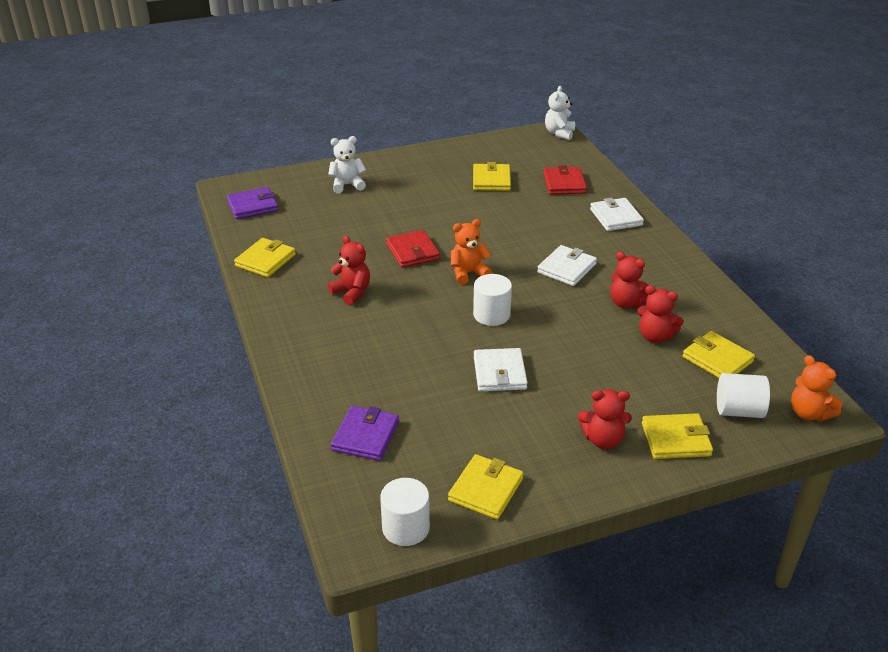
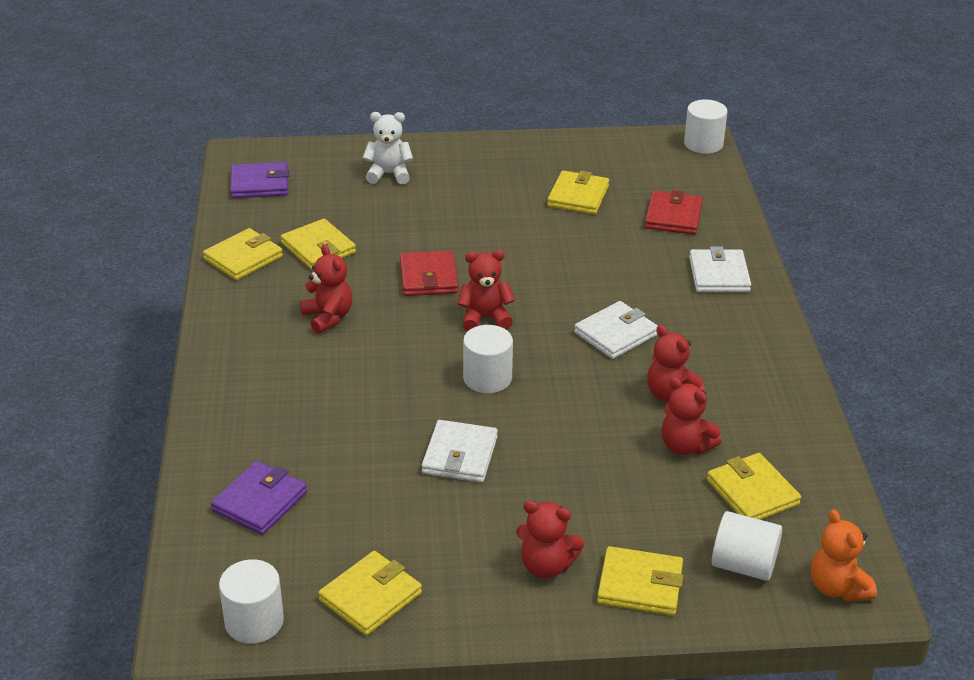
camera: 15 degrees right, 0 degrees up
orange teddy bear [451,219,492,285] -> red teddy bear [458,250,515,331]
white teddy bear [545,86,575,140] -> white cylinder [684,100,727,154]
none -> yellow wallet [281,219,356,270]

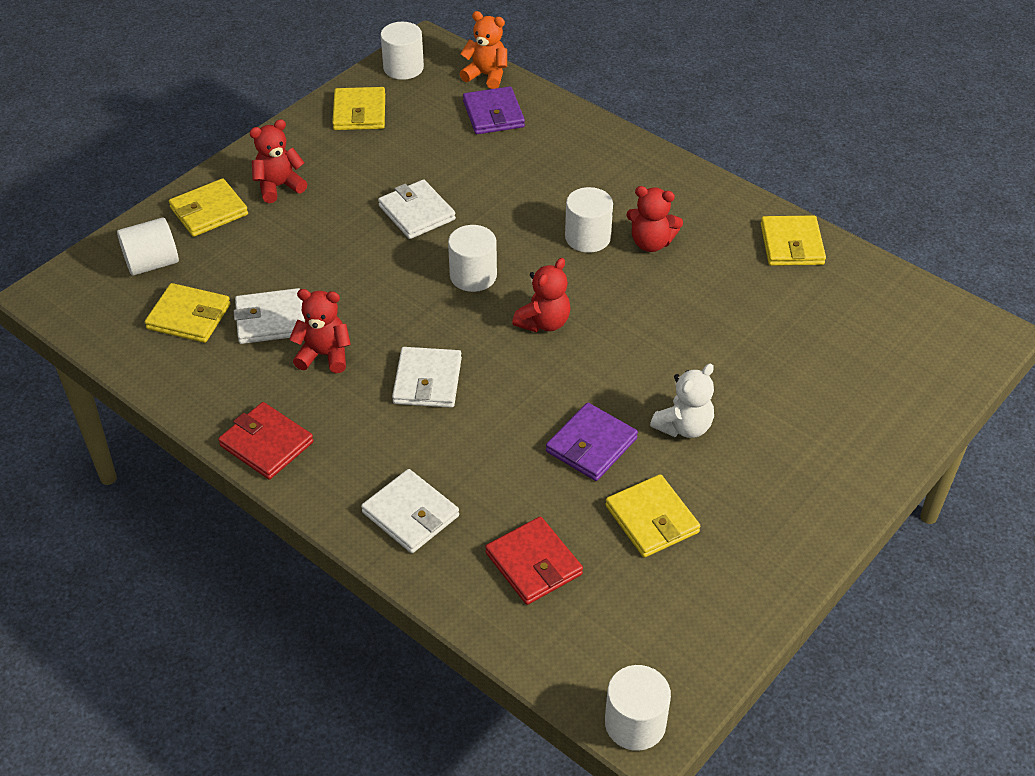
camera: 135 degrees right, 10 degrees up
purple wallet [231,162,289,198] -> purple wallet moved to [546,403,638,481]
yellow wallet [281,219,356,270] -> none
white teddy bear [363,112,413,184] -> white teddy bear moved to [650,364,714,438]
red wallet [400,251,458,296] -> red wallet moved to [218,402,314,479]
red teddy bear [661,377,722,455] -> white wallet [234,288,305,344]
orange teddy bear [811,509,877,601] -> orange teddy bear moved to [460,11,507,89]
none -> white cylinder [565,187,613,253]

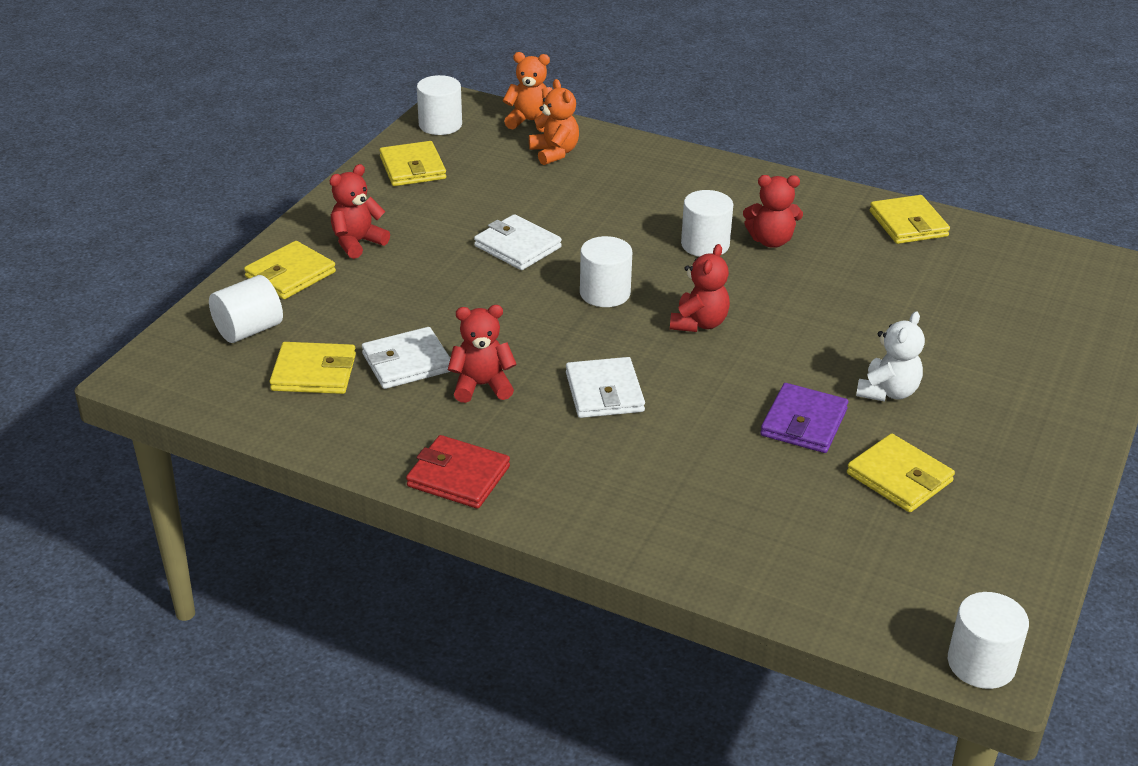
camera: 15 degrees left, 10 degrees down
white wallet [361,469,459,553] -> none
purple wallet [463,86,525,134] -> orange teddy bear [529,79,579,165]
red wallet [485,517,583,605] -> none

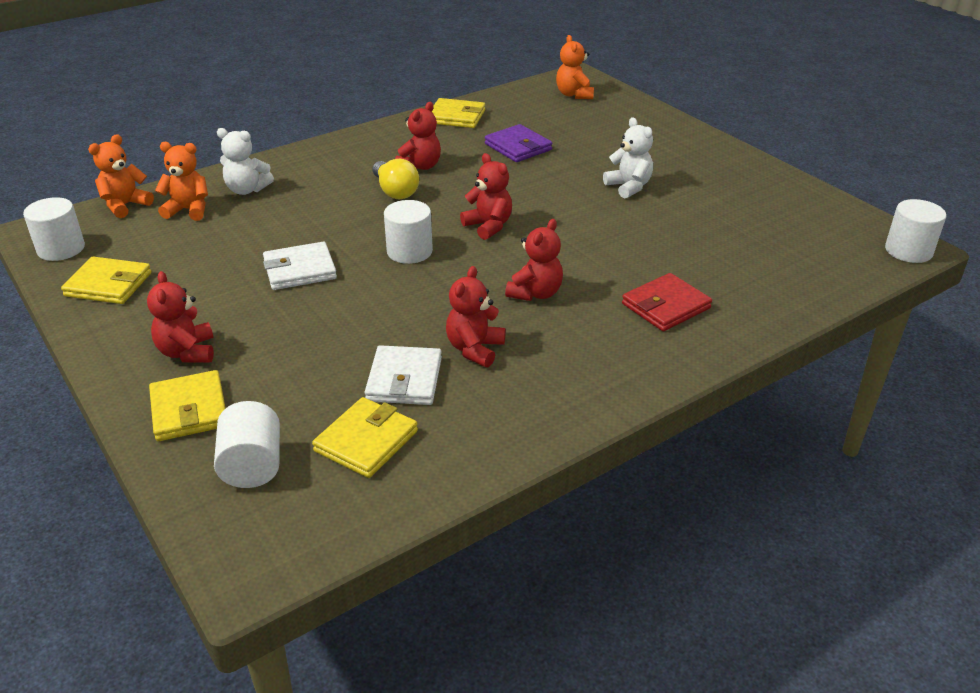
camera: 60 degrees left, 0 degrees up
red wallet [406,435,510,509] -> red wallet moved to [622,273,712,331]
white wallet [566,357,645,418] -> red teddy bear [505,219,563,301]
white cylinder [681,190,733,257] -> yellow light bulb [373,159,419,199]
purple wallet [760,383,848,453] -> purple wallet moved to [485,124,552,162]
yellow wallet [847,434,955,512] -> none
none -> white teddy bear [217,128,274,195]
none -> orange teddy bear [556,35,594,99]

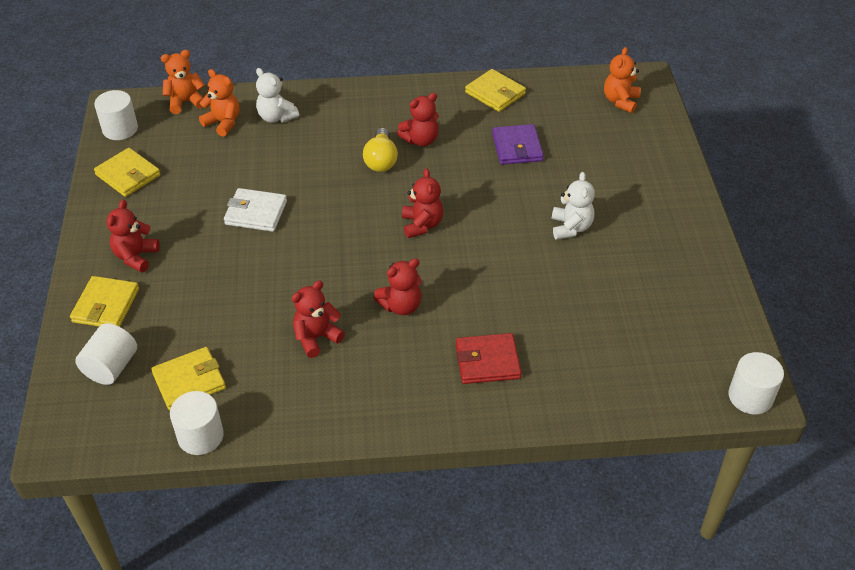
camera: 30 degrees right, 10 degrees up
white wallet [365,345,442,405] -> none
white cylinder [384,200,433,264] -> white cylinder moved to [170,391,224,455]

